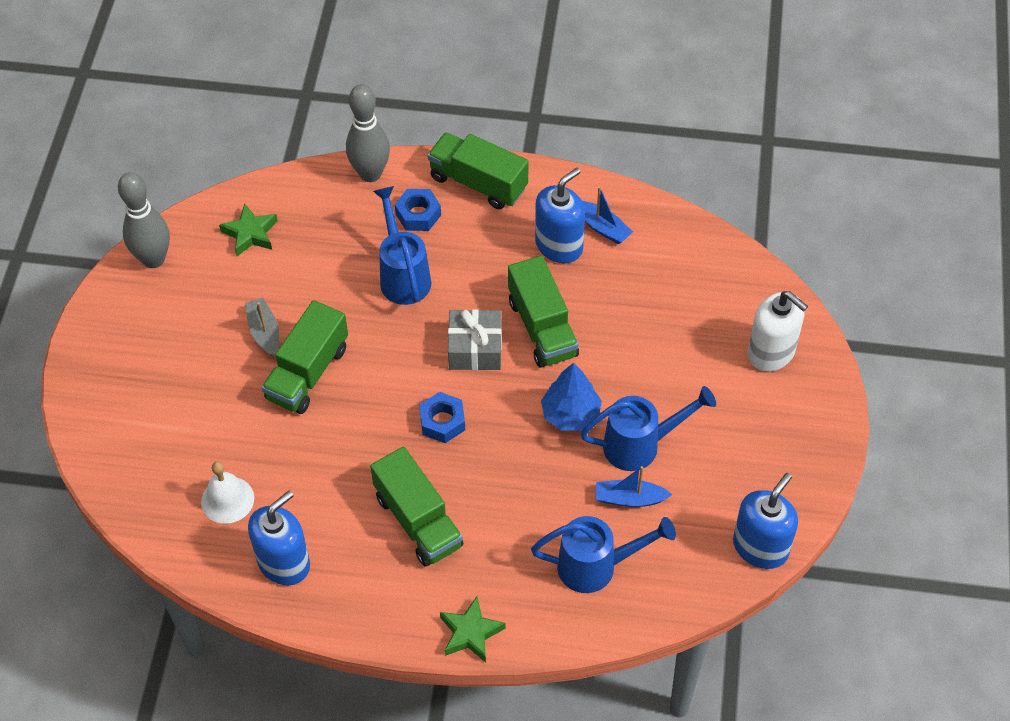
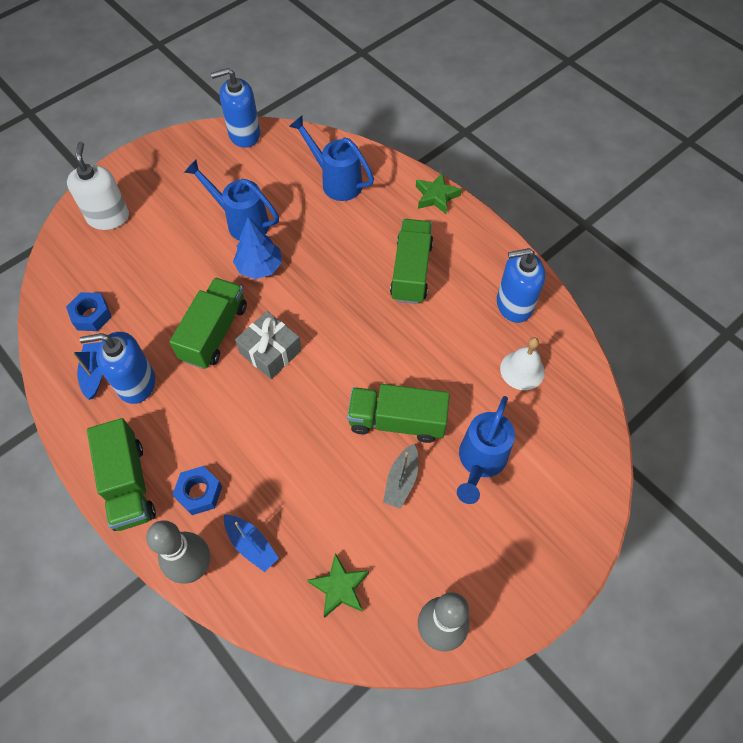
camera: 140 degrees left, 5 degrees up
green truck [261,300,348,414] -> green truck turned 150 degrees counterclockwise [347,384,450,443]
blue watering can [373,186,431,305] -> blue watering can moved to [457,396,515,504]
blue nut [419,392,465,443] -> blue nut moved to [66,292,112,331]
blue boat [596,466,672,507] -> blue boat moved to [224,515,279,572]

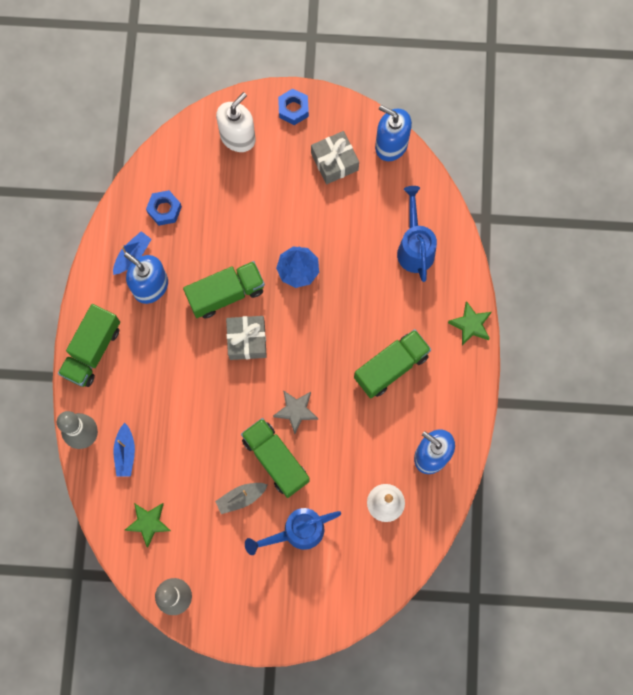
camera: 45 degrees right, 15 degrees up
blue nut [172,466,222,515] -> blue nut moved to [278,89,309,125]
blue watering can [184,160,279,241] -> none
none -> grey star [273,390,318,434]
none -> grey gift [311,131,359,184]

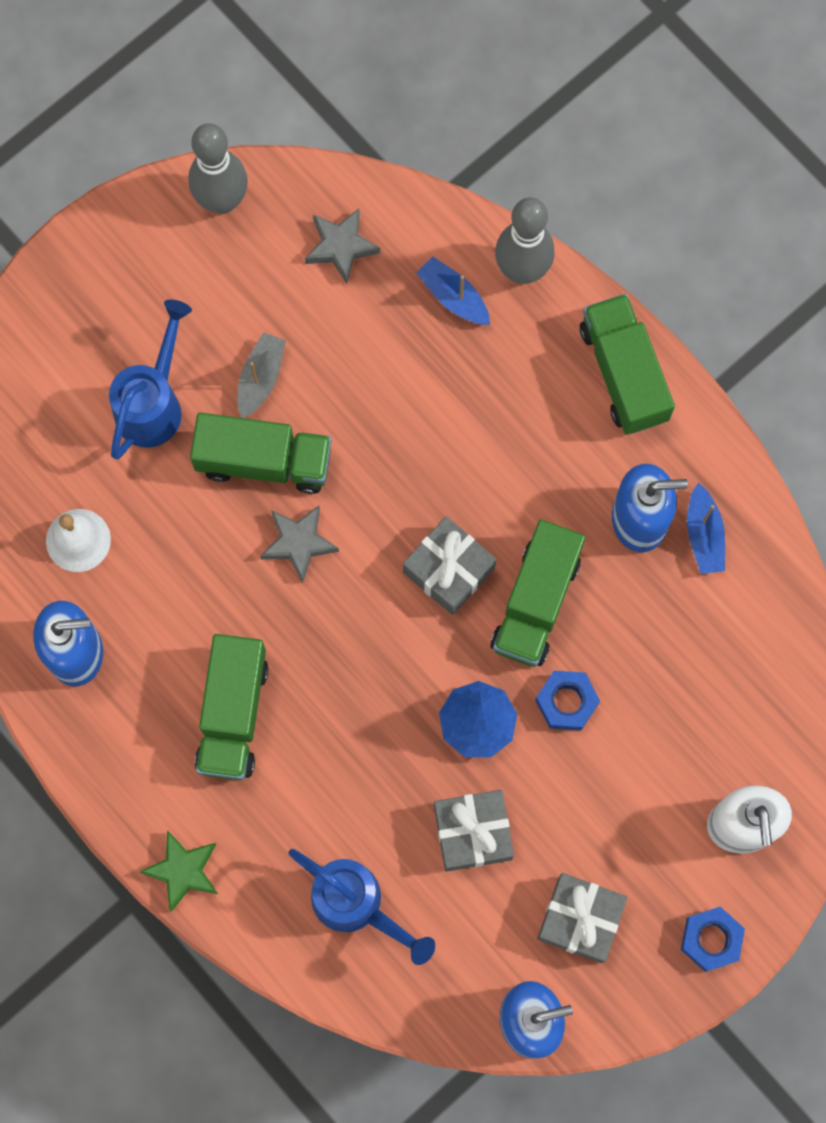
camera: 135 degrees right, 0 degrees up
green star [125,503,171,548] -> grey star [305,209,380,284]
blue nut [146,190,182,226] -> blue nut moved to [535,671,600,730]
none -> grey gift [434,790,514,872]

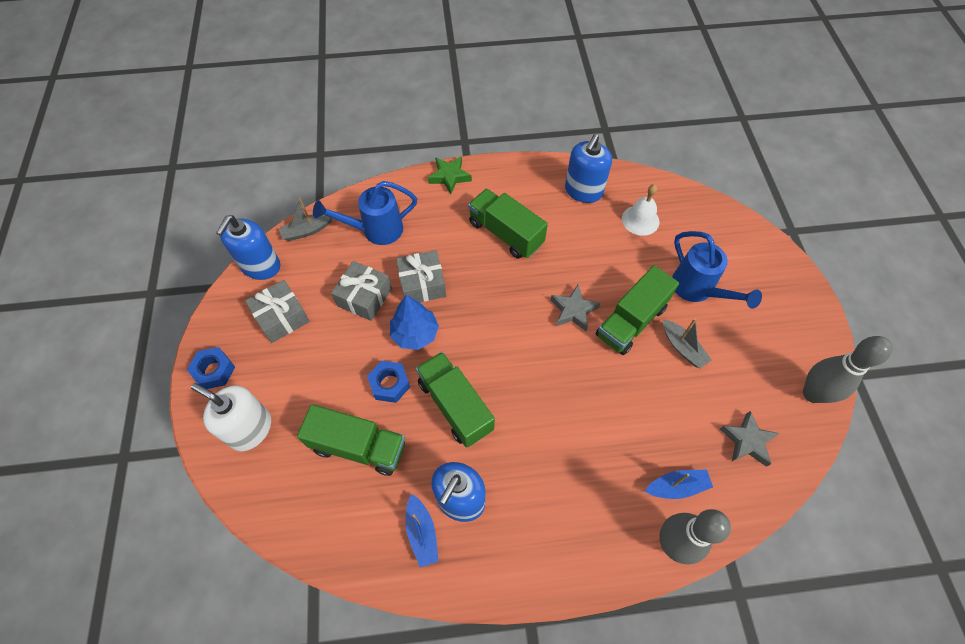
camera: 125 degrees right, 15 degrees down
grey gift [403,516,496,615] -> grey gift moved to [396,250,446,302]
green truck [580,294,675,435] -> green truck moved to [297,404,405,476]
blue boat [687,483,725,574] -> blue boat turned 135 degrees counterclockwise [405,494,439,568]
none -> grey boat [279,198,332,241]

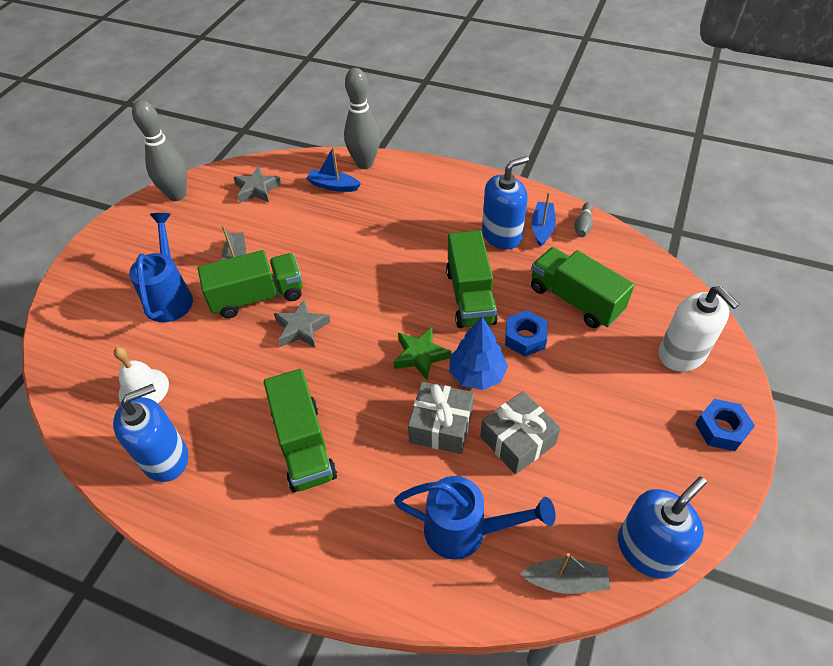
camera: 150 degrees left, 10 degrees down
grey gift [245,280,310,343] -> none
green star [428,156,472,194] -> green star moved to [393,326,451,380]
none -> grey bowling pin [574,202,593,237]

